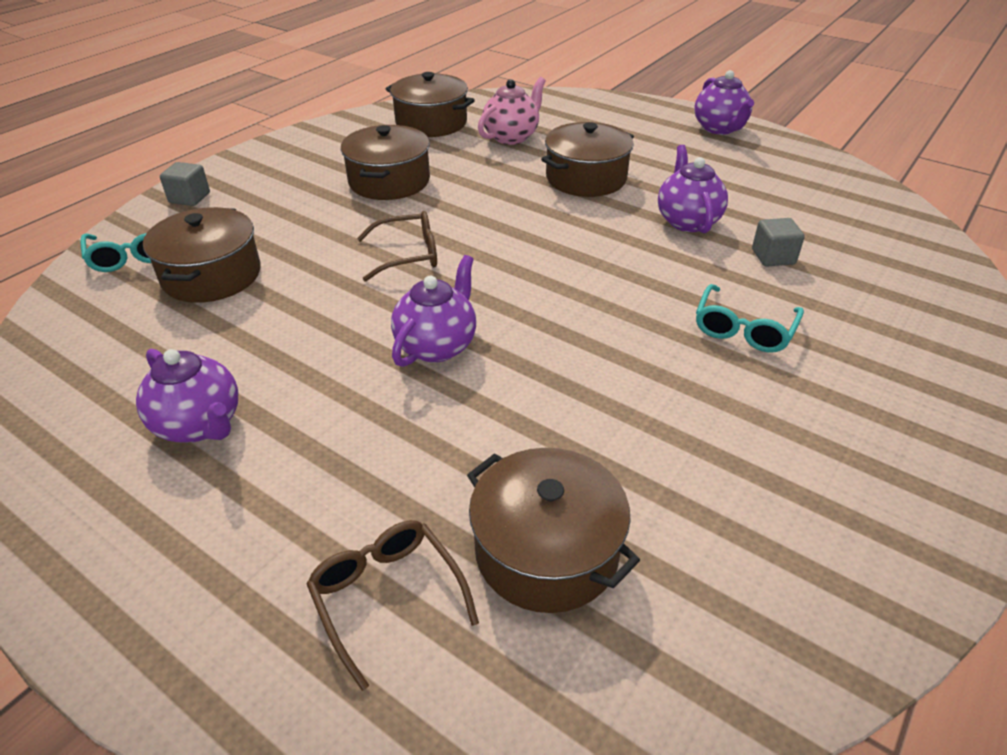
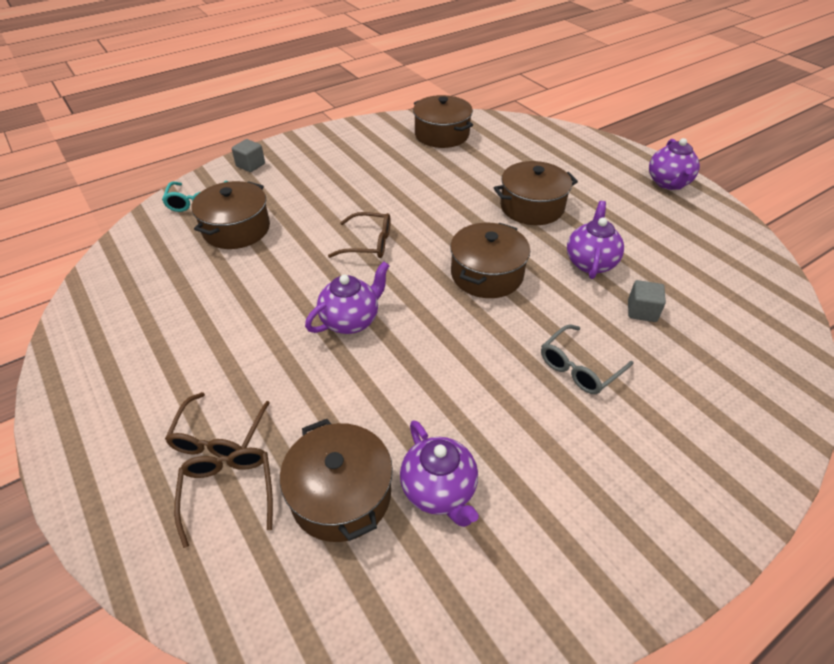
camera: 20 degrees right, 5 degrees up
purple teapot [136,349,238,442] -> purple teapot moved to [400,420,479,527]
brown pot [341,125,430,200] -> brown pot moved to [450,223,530,298]
pink teapot [478,77,546,145] -> none
turquoise glasses [696,284,804,353] -> grey glasses [541,324,633,394]
none -> brown glasses [165,392,270,457]

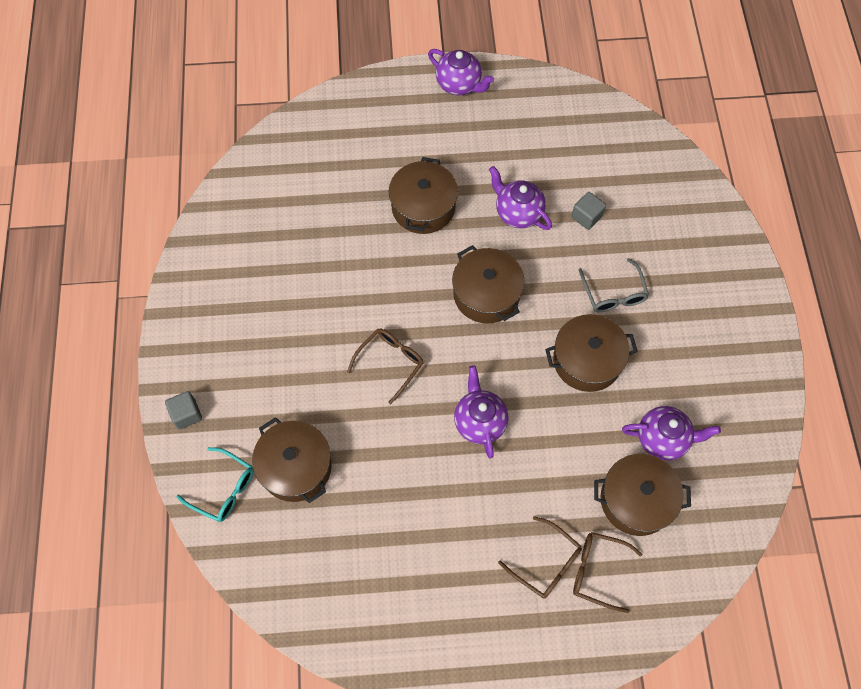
camera: 60 degrees left, 20 degrees up
brown pot [413,95,473,148] -> brown pot moved to [545,314,638,392]

